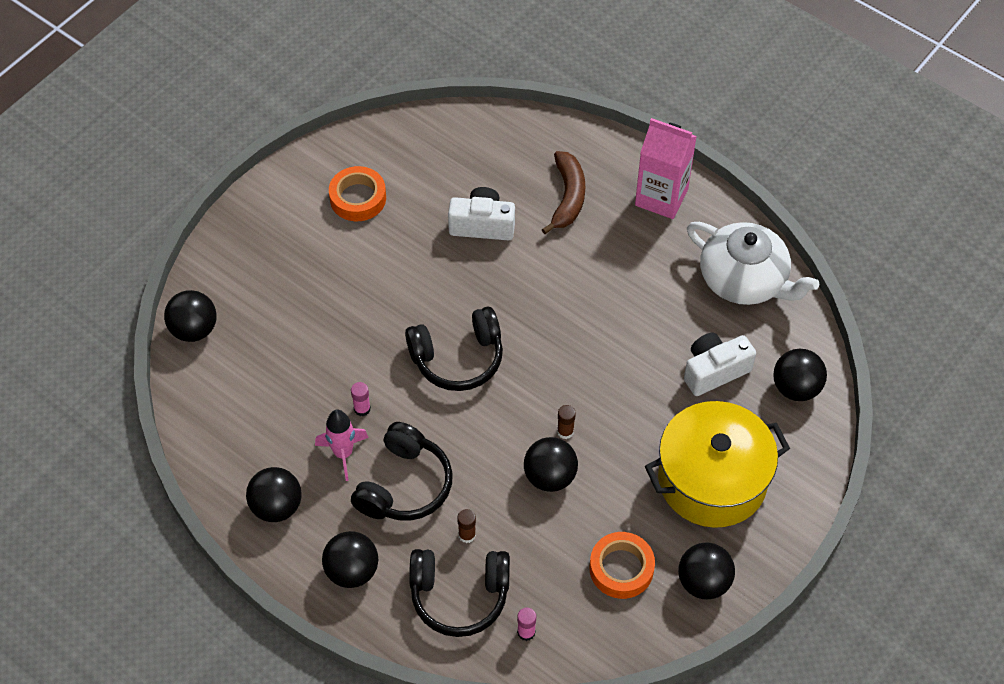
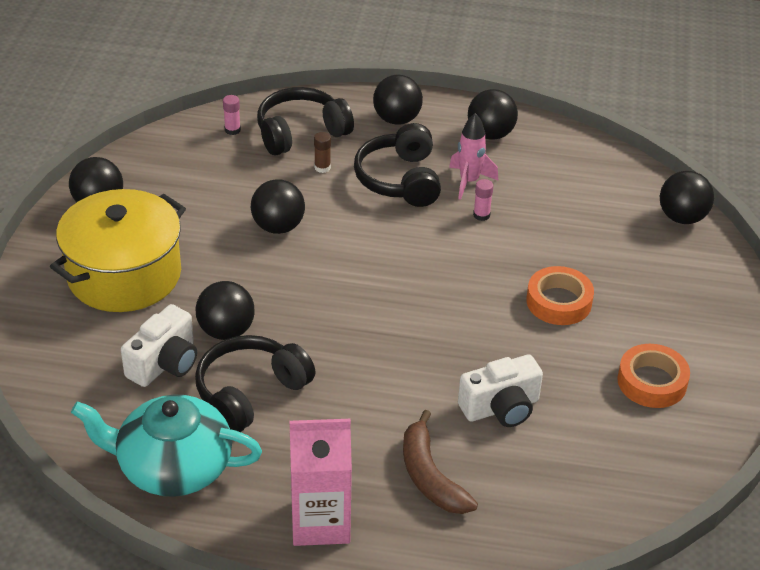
camera: 150 degrees right, 15 degrees down
black headphones [405,307,503,391] -> black headphones moved to [195,335,316,432]
brown glue stick [557,405,576,439] -> none
orange tape [590,532,655,599] -> orange tape moved to [526,266,594,325]
white teapot [687,222,819,305] -> turquoise teapot [71,395,262,497]
black ball [773,349,827,401] -> black ball moved to [196,281,255,340]

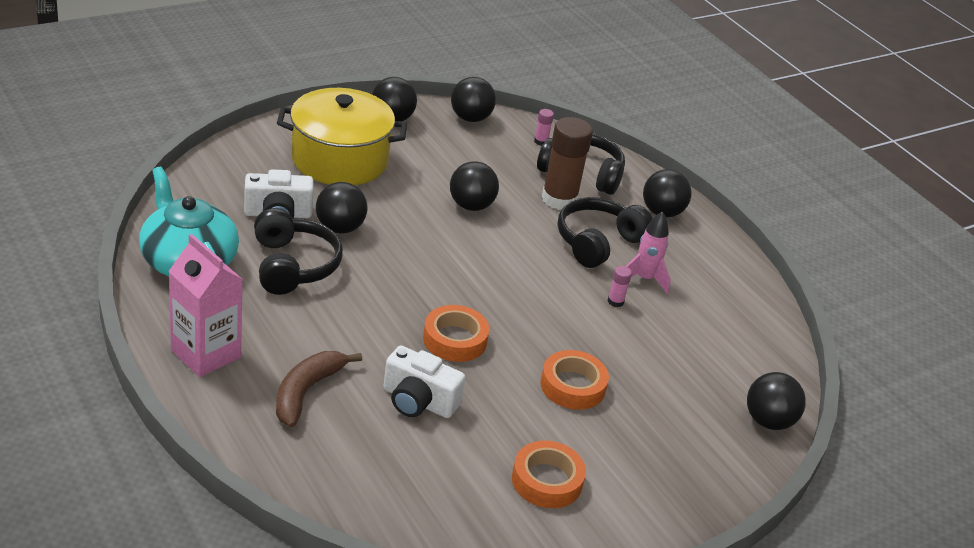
camera: 45 degrees right, 5 degrees down
black headphones [195,335,316,432] -> black headphones turned 75 degrees clockwise [254,208,343,295]
brown glue stick [314,132,331,173] -> brown glue stick [542,117,593,210], size x2.37
black ball [468,89,518,140] -> black ball moved to [451,77,496,122]
none -> orange tape [423,305,489,362]

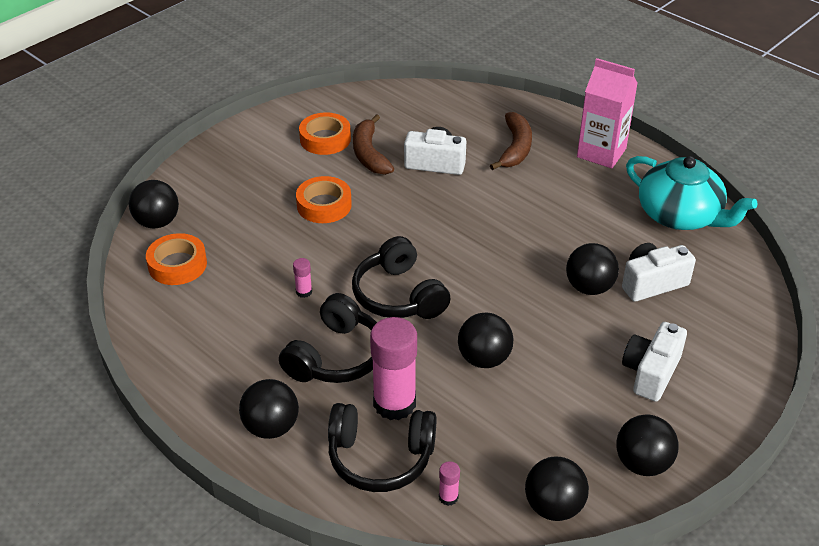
camera: 170 degrees right, 5 degrees up
black headphones [254,208,343,295] -> black headphones moved to [352,236,451,319]
yellow pot [277,88,407,185] -> white camera [622,322,687,402]
orange tape [423,305,489,362] -> orange tape moved to [146,233,207,285]
brown glue stick [542,117,593,210] -> pink glue stick [370,317,417,420]
pink rocket [625,211,671,294] -> none
none -> brown banana [353,114,394,175]

